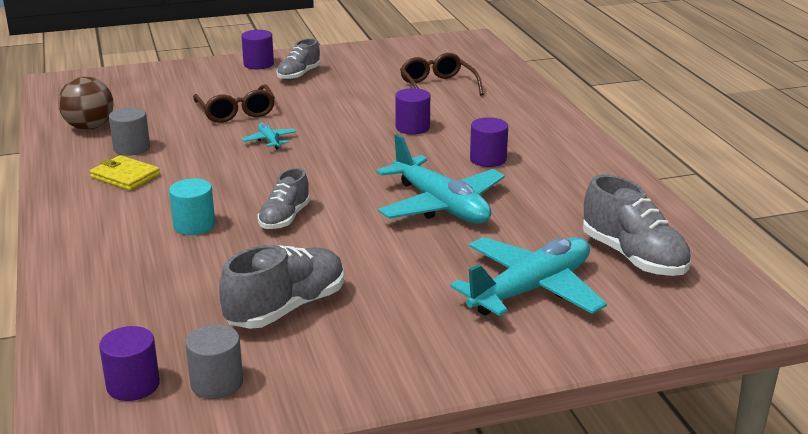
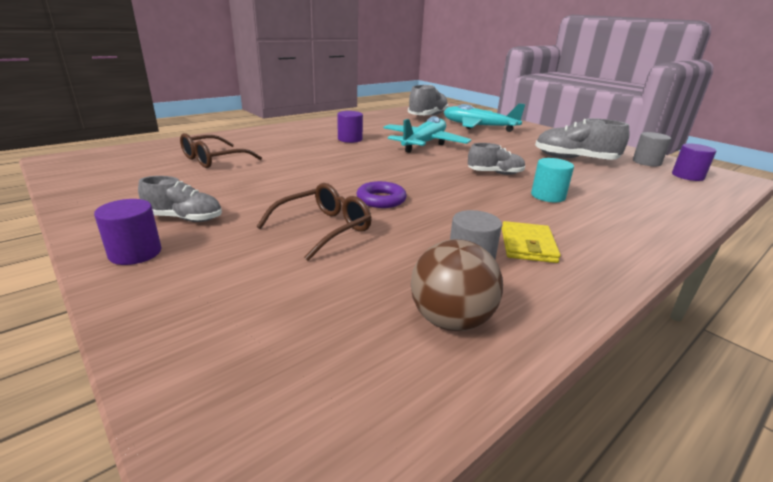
camera: 115 degrees left, 0 degrees up
turquoise plane [242,123,296,149] -> purple ring [356,181,407,208]
purple cylinder [395,88,430,134] -> none

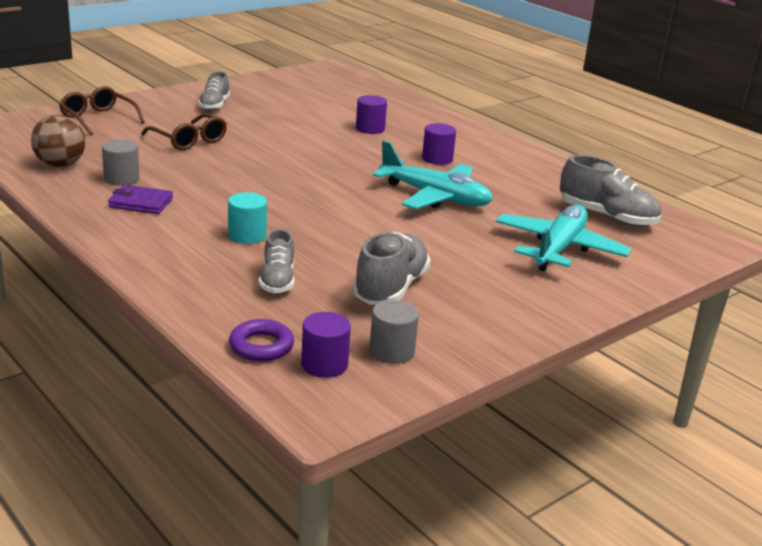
camera: 90 degrees right, 0 degrees up
purple cylinder [94,199,162,265] -> purple cylinder moved to [356,95,387,134]
brown glasses [180,133,262,168] -> brown glasses moved to [59,86,145,136]
purple ring [356,181,407,208] -> purple ring moved to [229,319,294,361]
grey shoe [468,143,525,175] -> grey shoe moved to [259,229,294,293]
yellow wallet [502,221,561,263] -> purple wallet [108,185,173,214]

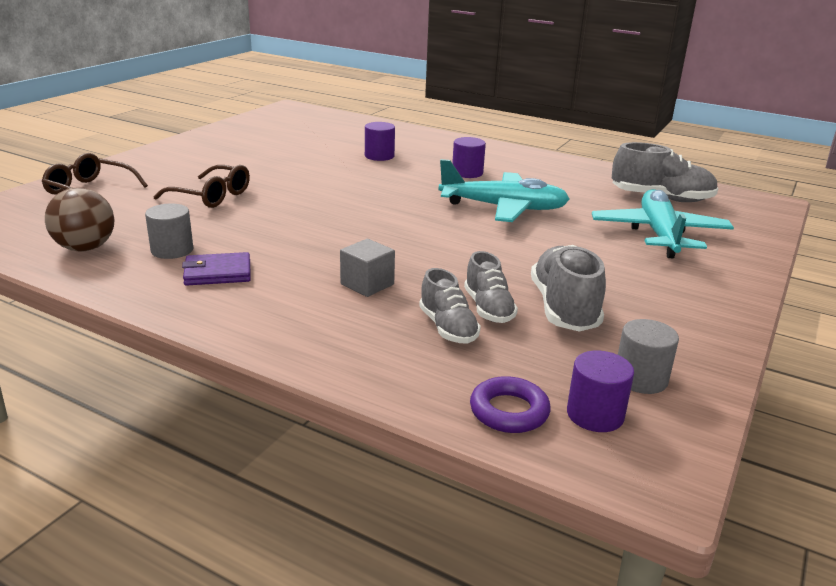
camera: 20 degrees left, 0 degrees up
grey shoe [198,71,230,110] -> grey shoe moved to [464,251,518,323]
turquoise cylinder [228,192,267,244] -> grey cube [340,239,395,297]

